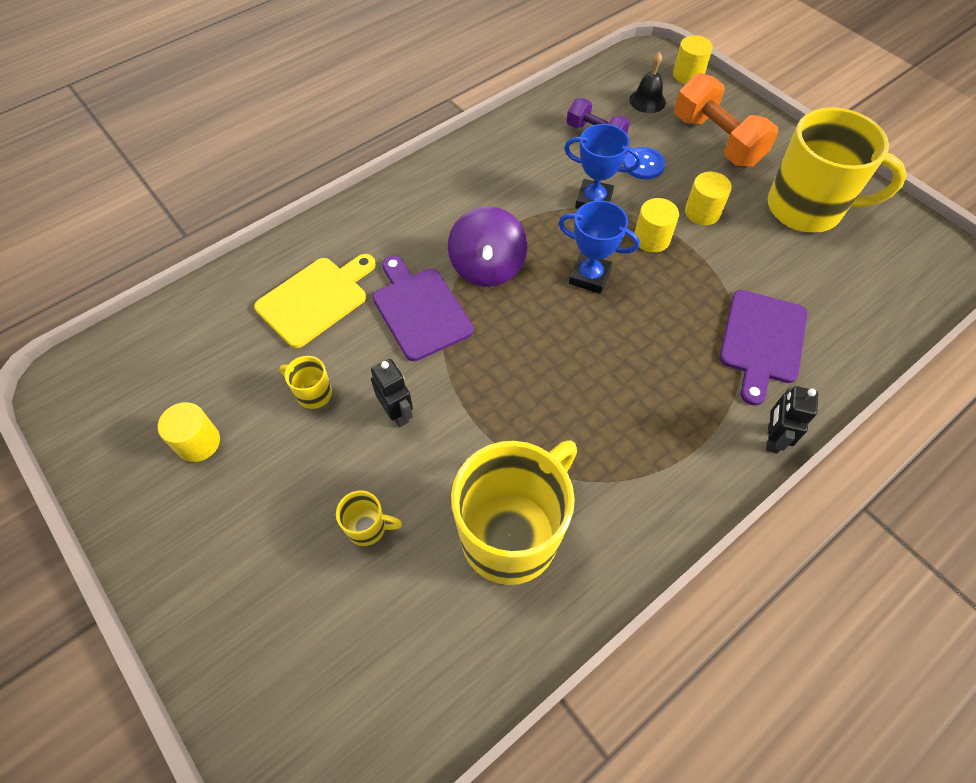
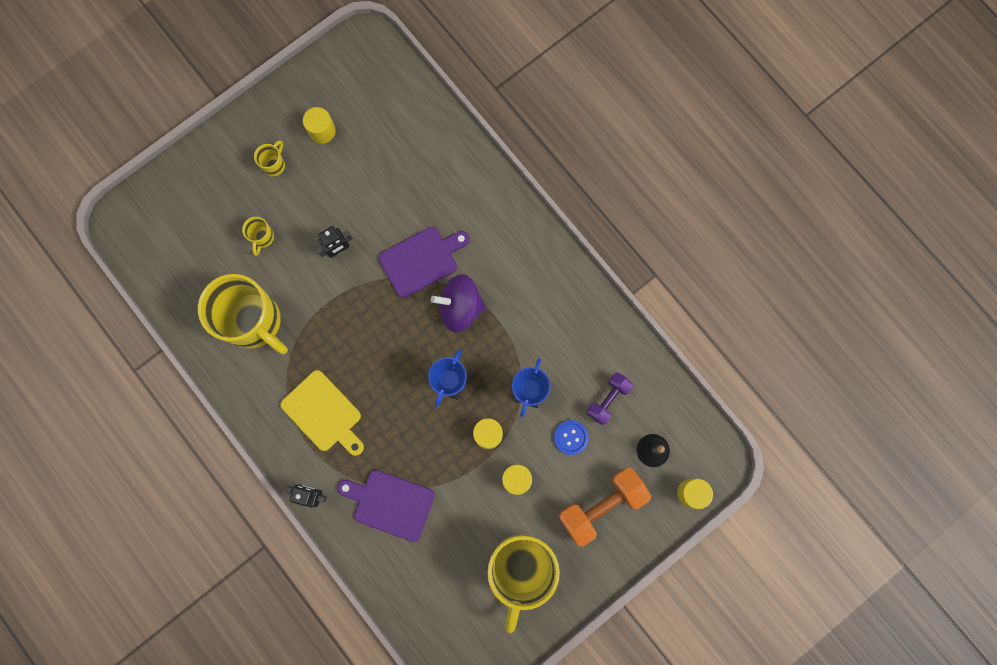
camera: 90 degrees right, 20 degrees up
yellow cutting board [254,254,376,348] -> yellow cutting board moved to [280,370,364,456]
yellow mug [279,356,332,409] -> yellow mug moved to [254,140,285,176]

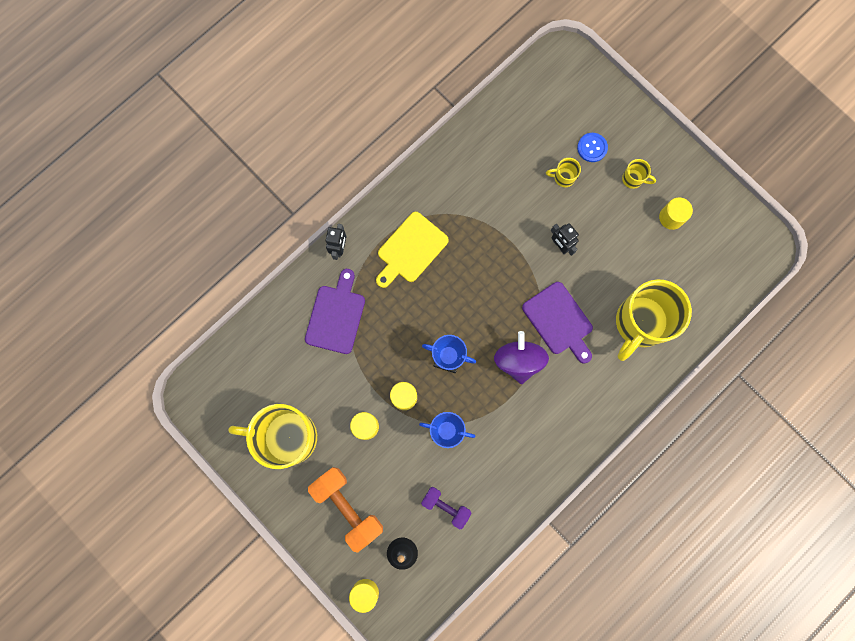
camera: 85 degrees right, 0 degrees up
yellow mug [198,274,288,354] -> yellow mug moved to [616,279,692,361]
blue button [554,420,589,455] -> blue button moved to [577,133,608,162]

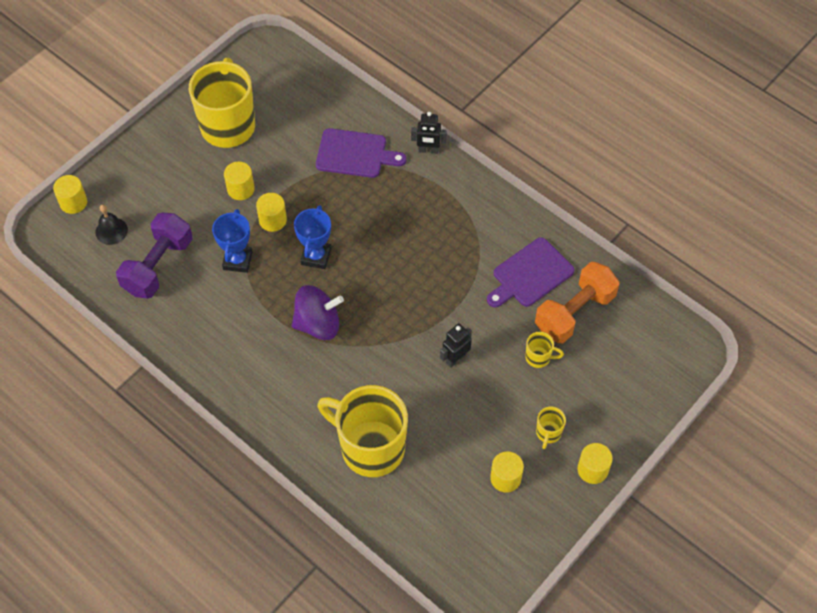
camera: 85 degrees right, 20 degrees down
orange dumbbell [308,467,383,553] -> orange dumbbell moved to [535,262,619,343]
yellow cutting board [376,212,449,288] -> none
purple dumbbell [421,487,472,529] -> purple dumbbell [116,212,192,299], size x1.67
purple cutting board [522,282,593,363] -> purple cutting board moved to [487,237,574,307]
yellow mug [546,158,581,187] -> yellow mug turned 105 degrees clockwise [525,332,564,368]
blue button [577,133,608,162] -> none
none -> yellow cylinder [577,443,613,484]

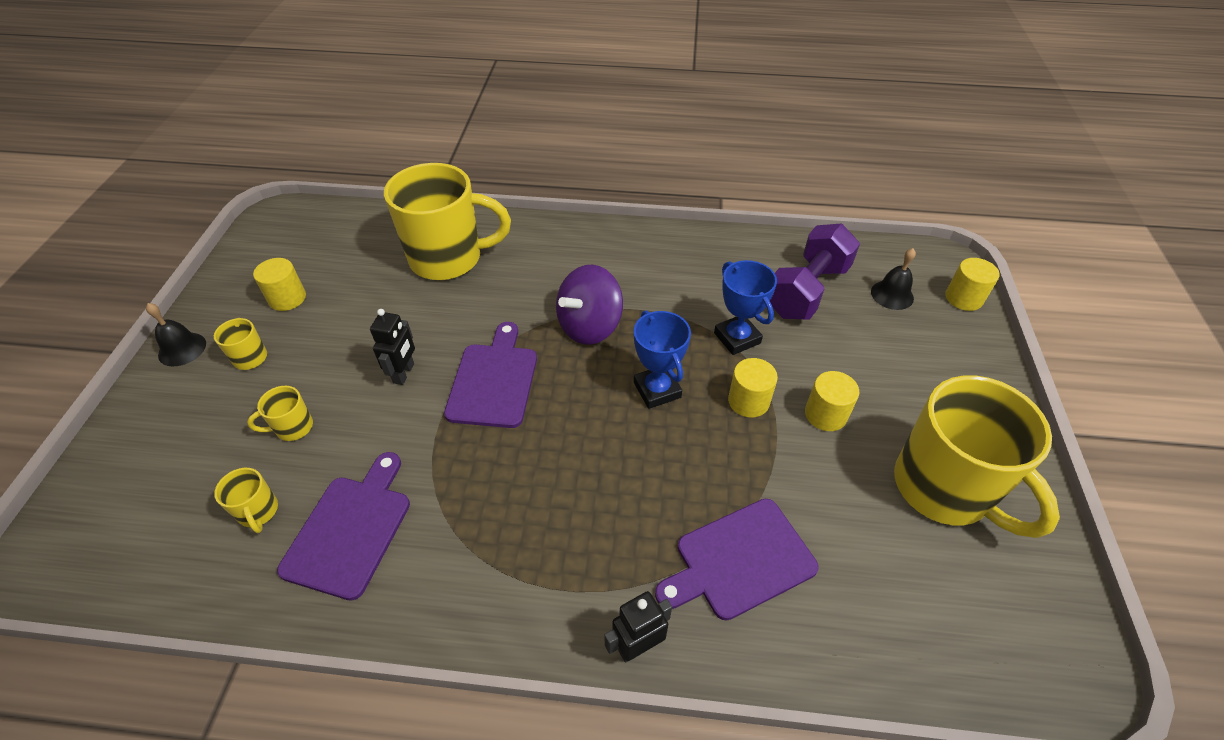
camera: 145 degrees right, 10 degrees down
purple dumbbell [116,212,192,299] -> purple dumbbell turned 45 degrees clockwise [770,223,860,319]
orange dumbbell [535,262,619,343] -> yellow mug [214,468,278,533]
yellow cylinder [577,443,613,484] -> black bell [146,303,206,366]
none -> purple cutting board [444,322,537,428]

